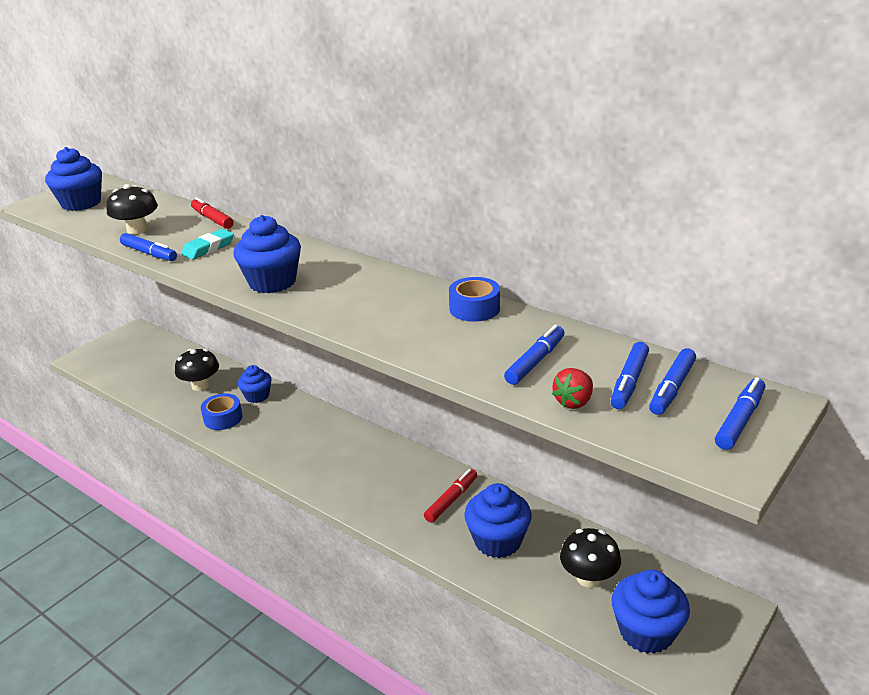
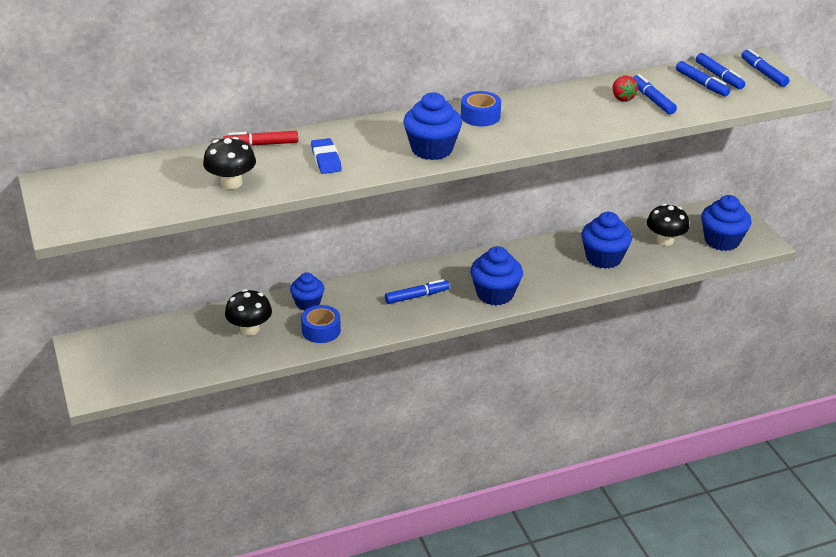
camera: 60 degrees left, 5 degrees up
blue cupcake [45,147,102,211] -> blue cupcake moved to [470,246,523,305]
blue marker [120,233,177,261] -> blue marker moved to [385,279,450,304]
turquoise eraser [181,229,234,260] -> blue eraser [311,138,342,174]
red marker [424,469,477,522] -> none
blue tape [449,277,500,322] -> blue tape moved to [461,91,501,126]
red strawberry [552,368,593,409] -> red strawberry moved to [612,76,638,102]

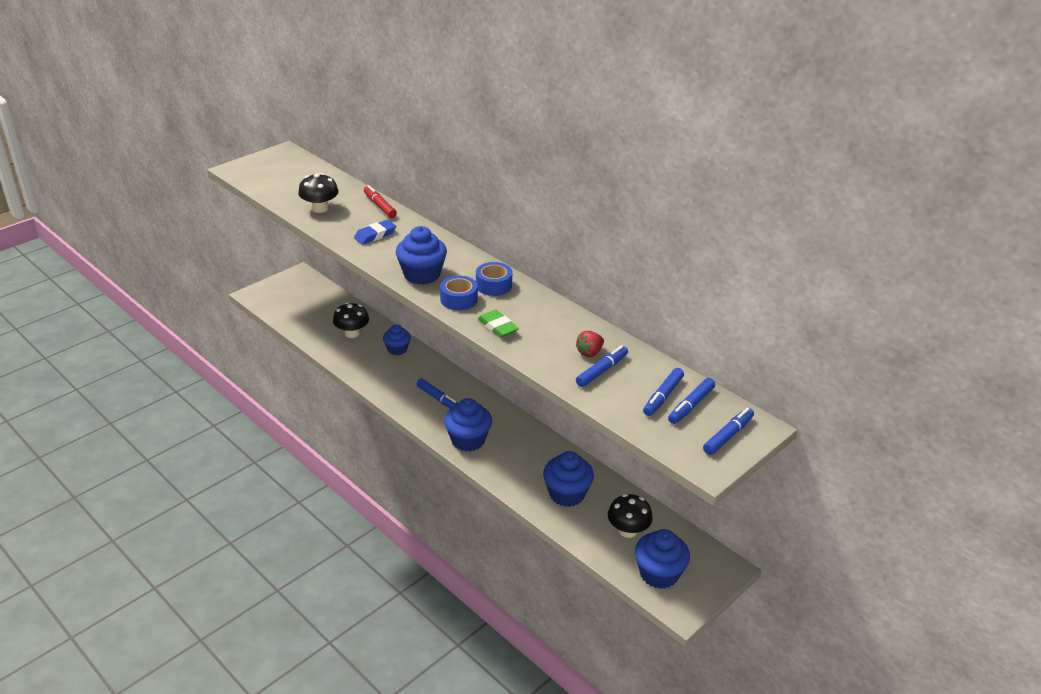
camera: 65 degrees right, 0 degrees up
blue tape [301,305,341,343] -> blue tape moved to [440,276,478,310]
none -> green eraser [478,310,519,338]

